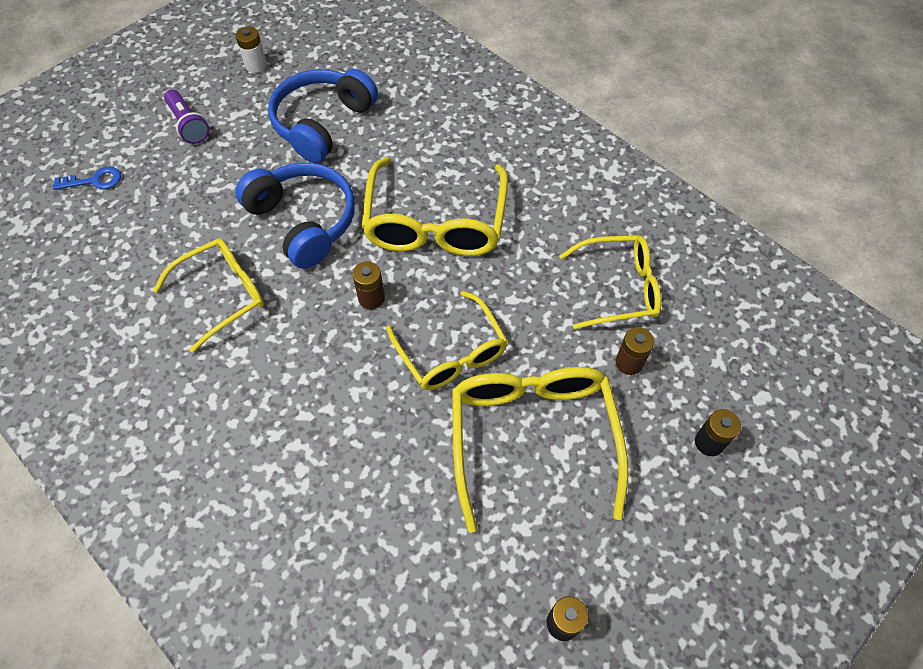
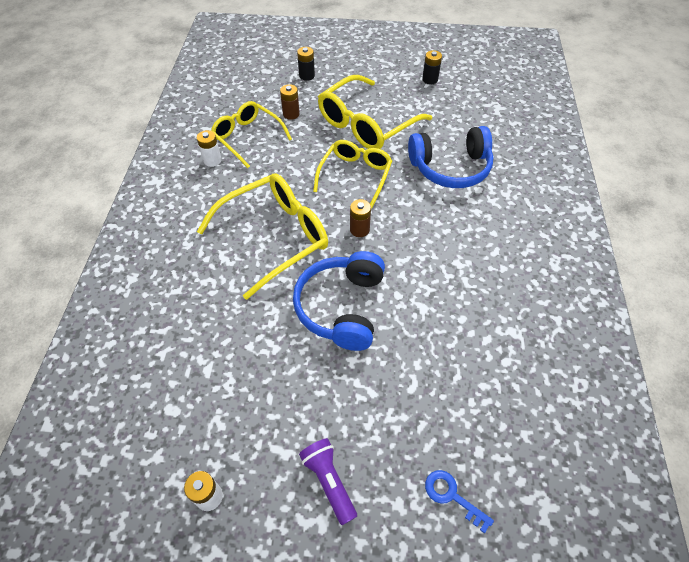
camera: 130 degrees left, 5 degrees down
yellow glasses [153,238,264,353] -> none
purple flashlight [164,90,209,144] -> purple flashlight turned 45 degrees counterclockwise [299,438,357,525]
blue headphones [268,69,378,163] -> blue headphones moved to [408,126,494,188]
none -> white battery [197,130,222,167]

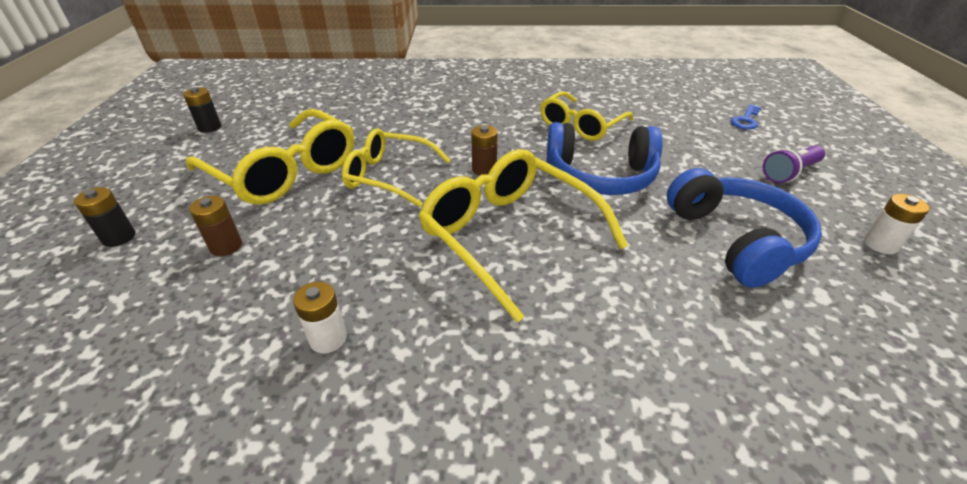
camera: 95 degrees left, 15 degrees down
yellow glasses [211,101,292,168] -> yellow glasses moved to [540,91,634,141]
blue headphones [408,126,494,188] -> blue headphones moved to [667,168,822,288]

